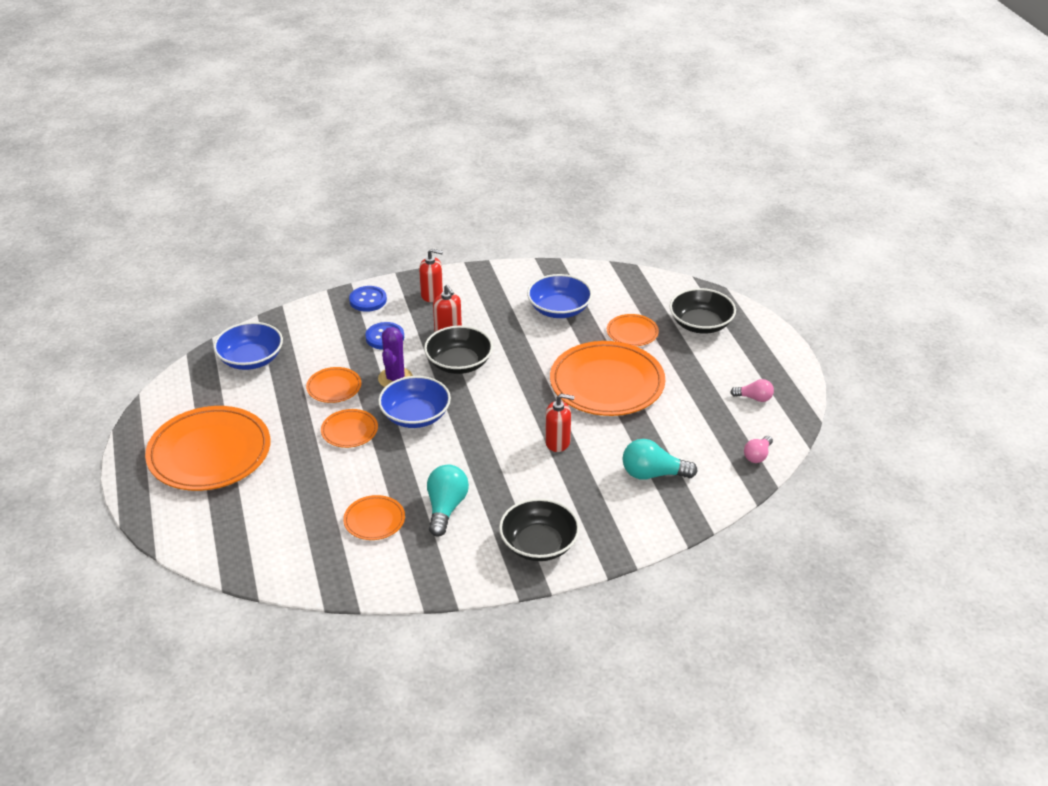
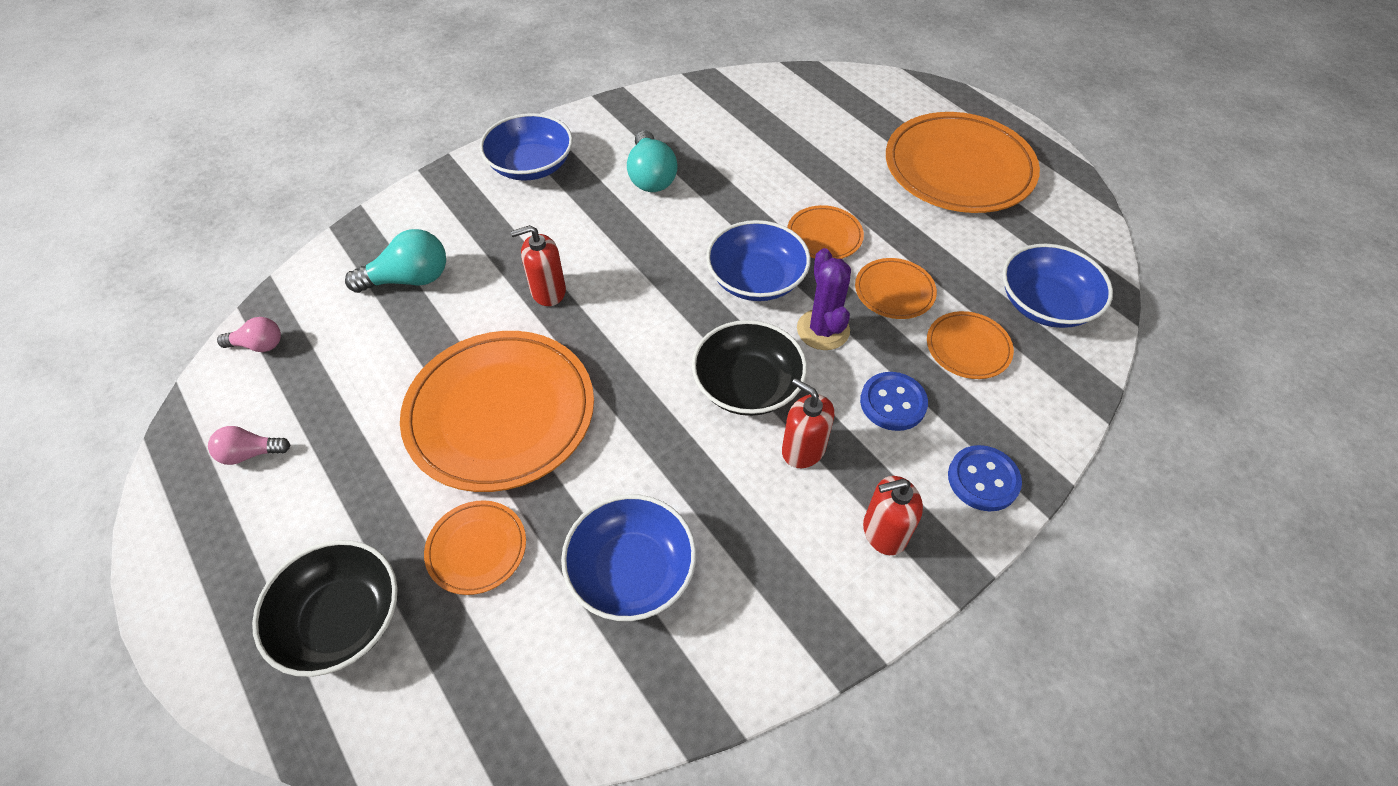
camera: 160 degrees right, 15 degrees up
orange plate [343,495,405,540] -> orange plate moved to [927,311,1014,379]
black bowl [499,498,580,561] -> blue bowl [480,113,573,181]
pink light bulb [744,436,773,463] -> pink light bulb turned 75 degrees clockwise [217,317,281,352]

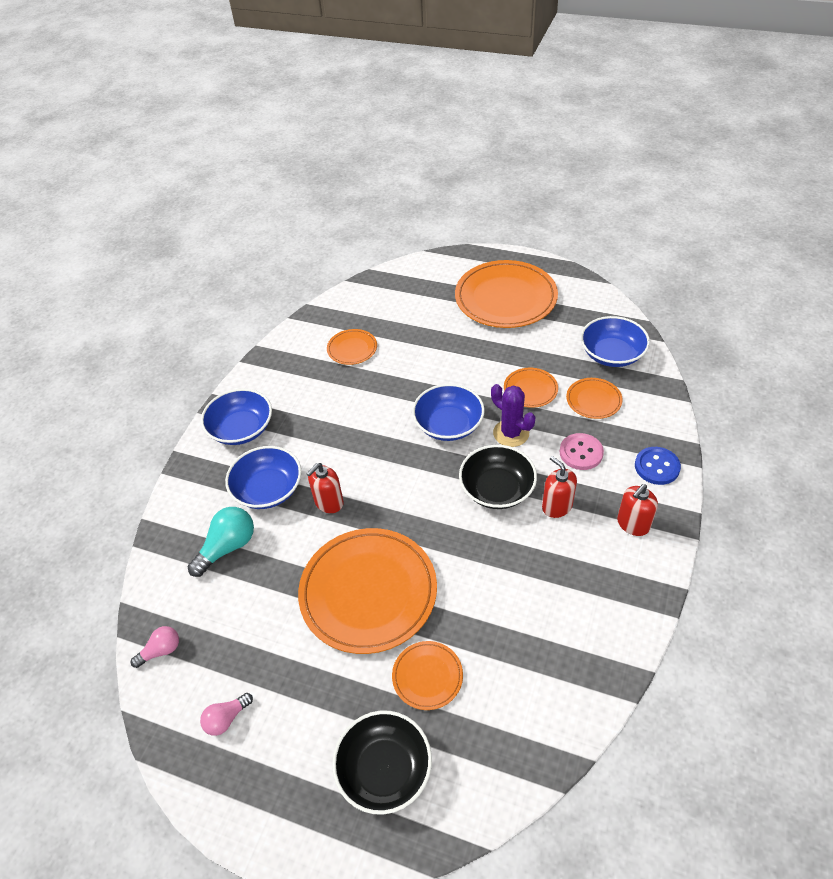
camera: 30 degrees left, 5 degrees down
blue bowl [561,494,696,621] -> blue bowl moved to [225,446,301,509]
turquoise light bulb [627,130,678,192] -> none
red soap dispenser [782,378,834,468] -> red soap dispenser turned 45 degrees clockwise [542,456,577,518]
orange plate [787,205,864,259] -> orange plate moved to [327,329,377,365]
blue button [860,372,928,431] -> pink button [560,433,604,470]

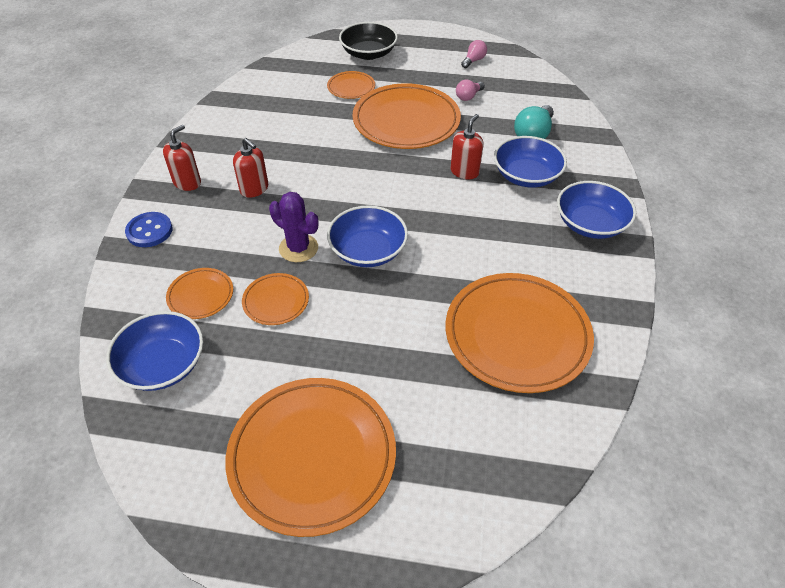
camera: 165 degrees right, 0 degrees up
pink light bulb [131,626,179,668] -> pink light bulb moved to [456,80,485,101]
orange plate [327,329,377,365] -> orange plate [446,273,594,393], size x2.11
black bowl [459,445,537,509] -> none
pink button [560,433,604,470] -> none

